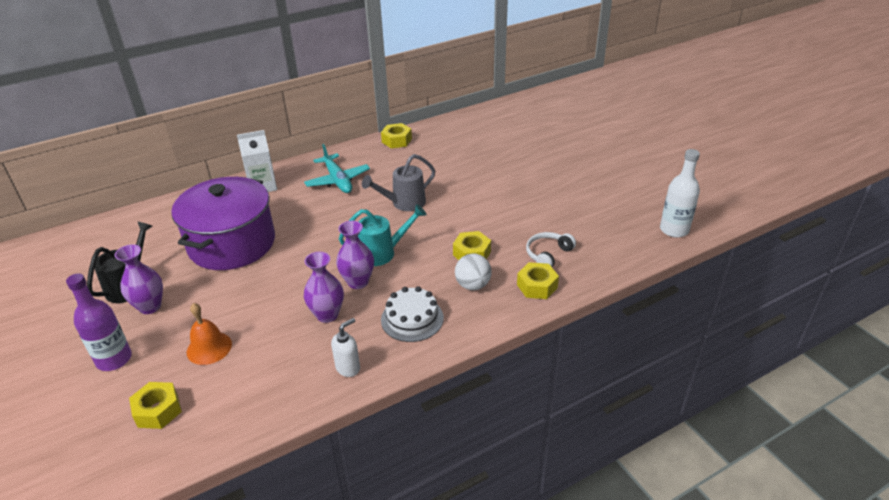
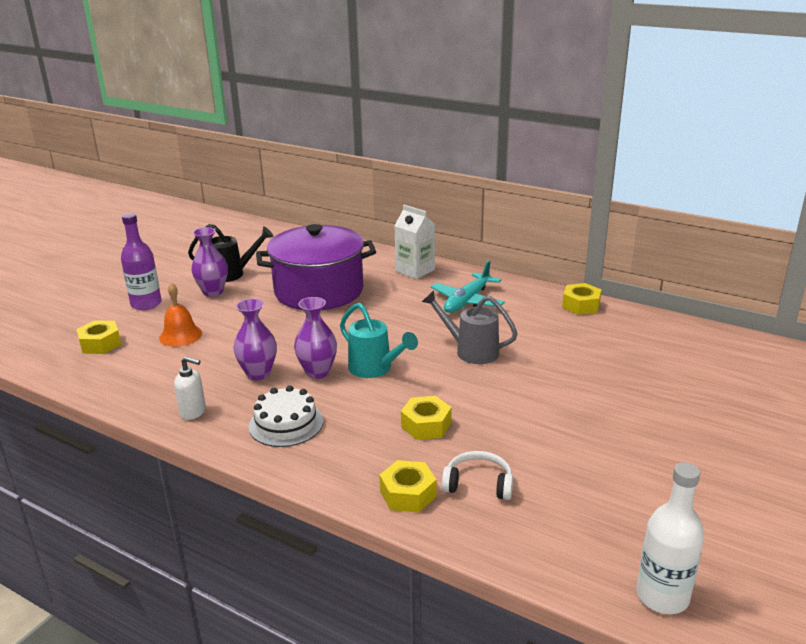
camera: 60 degrees right, 10 degrees down
white ball [455,254,492,290] -> none

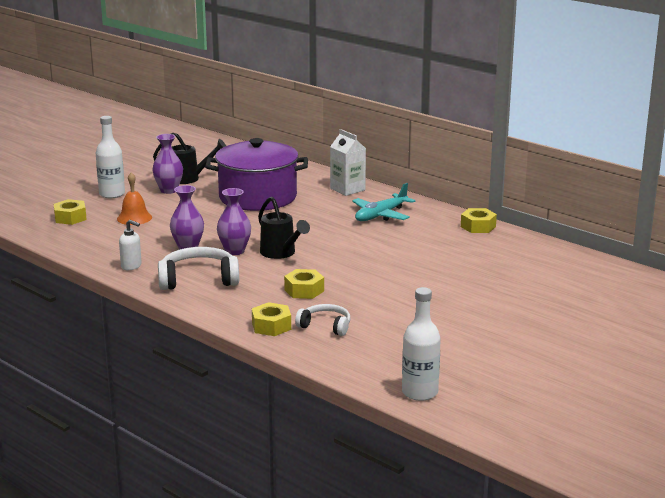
camera: 10 degrees right, 5 degrees down
purple bottle [121,213,162,310] -> white bottle [96,116,125,198]
white cake [249,385,323,447] -> white headphones [158,247,239,290]
turquoise watering can [340,303,418,378] -> black watering can [258,197,310,259]
grey watering can [422,290,518,364] -> none

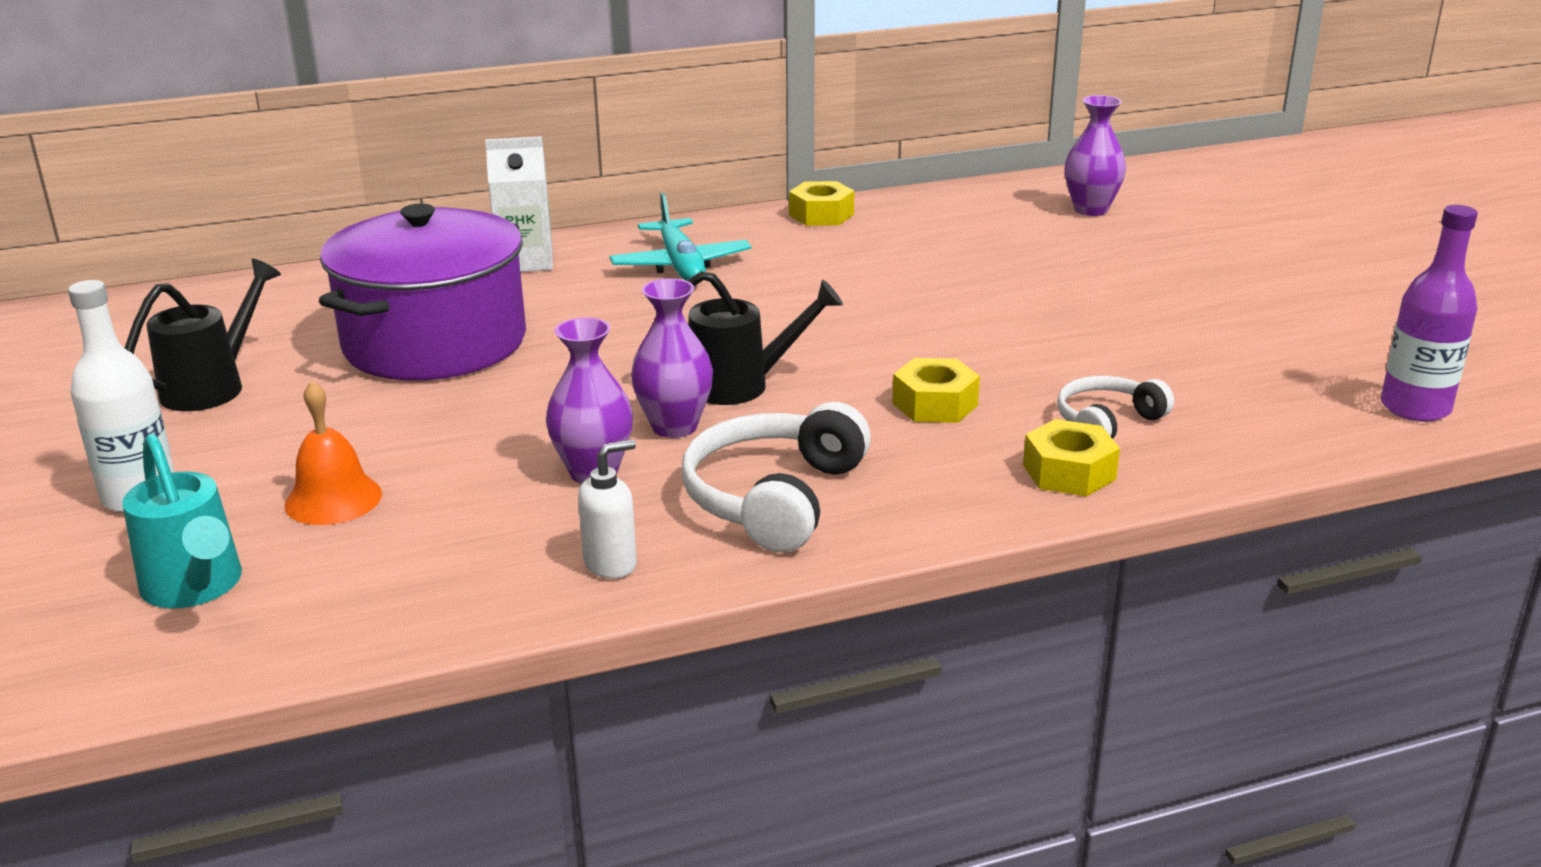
camera: 60 degrees left, 5 degrees up
yellow nut [54,199,87,225] -> turquoise watering can [122,434,242,608]
purple vase [152,134,183,194] -> purple vase moved to [1065,95,1126,216]
white bottle [402,287,441,401] -> purple bottle [1381,205,1478,422]

